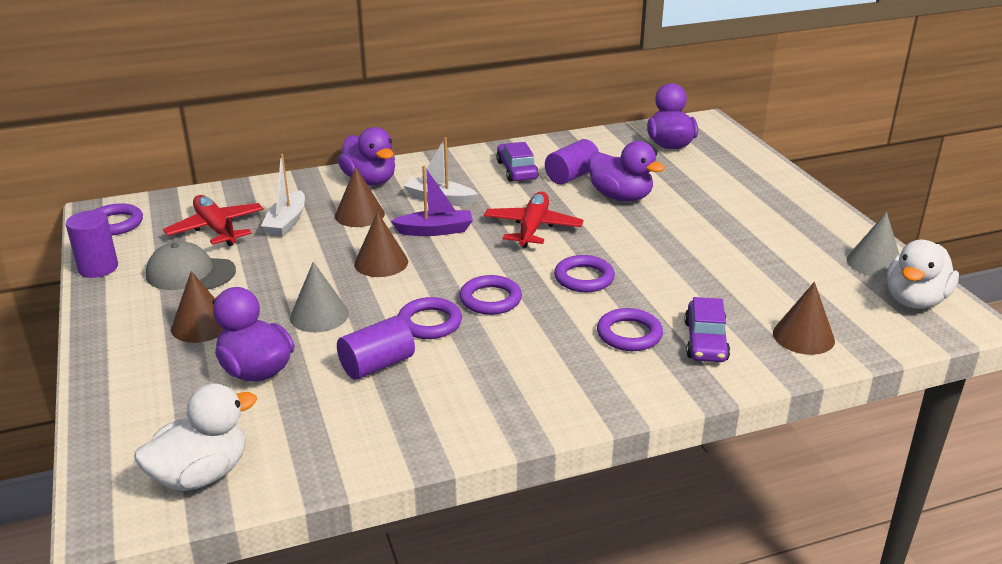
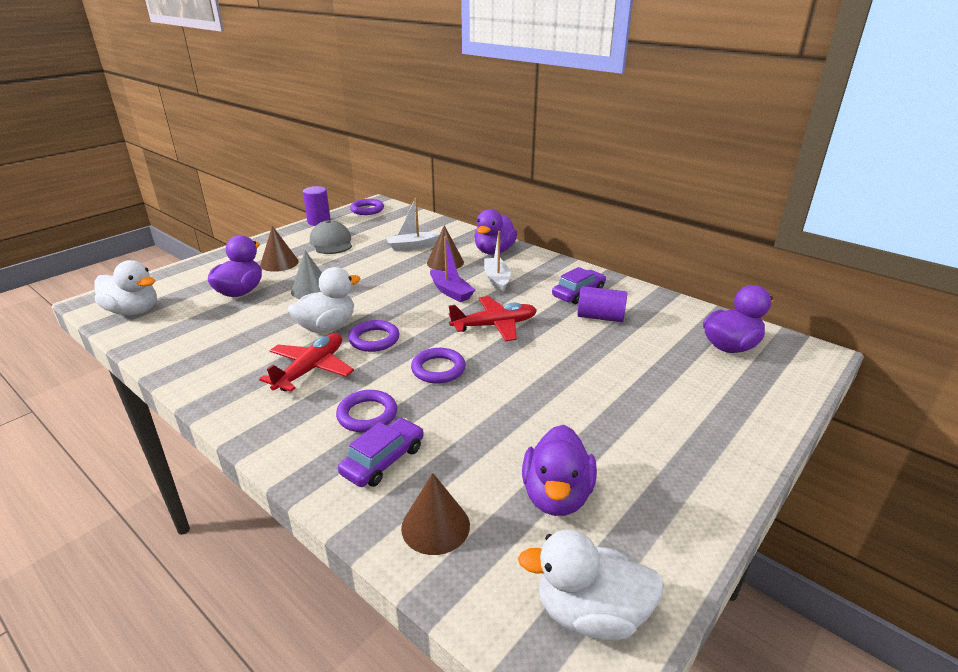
camera: 60 degrees right, 0 degrees up
red plane [163,195,263,246] -> red plane moved to [259,333,354,392]
purple cylinder [337,316,415,380] -> none
brown cone [354,212,408,277] -> none
purple ring [398,297,462,339] -> white duck [288,267,360,333]
purple duck [588,141,665,201] -> purple duck moved to [522,425,597,516]
purple car [684,297,730,362] -> purple car turned 150 degrees clockwise [338,418,424,487]
grey cone [847,212,899,277] -> none

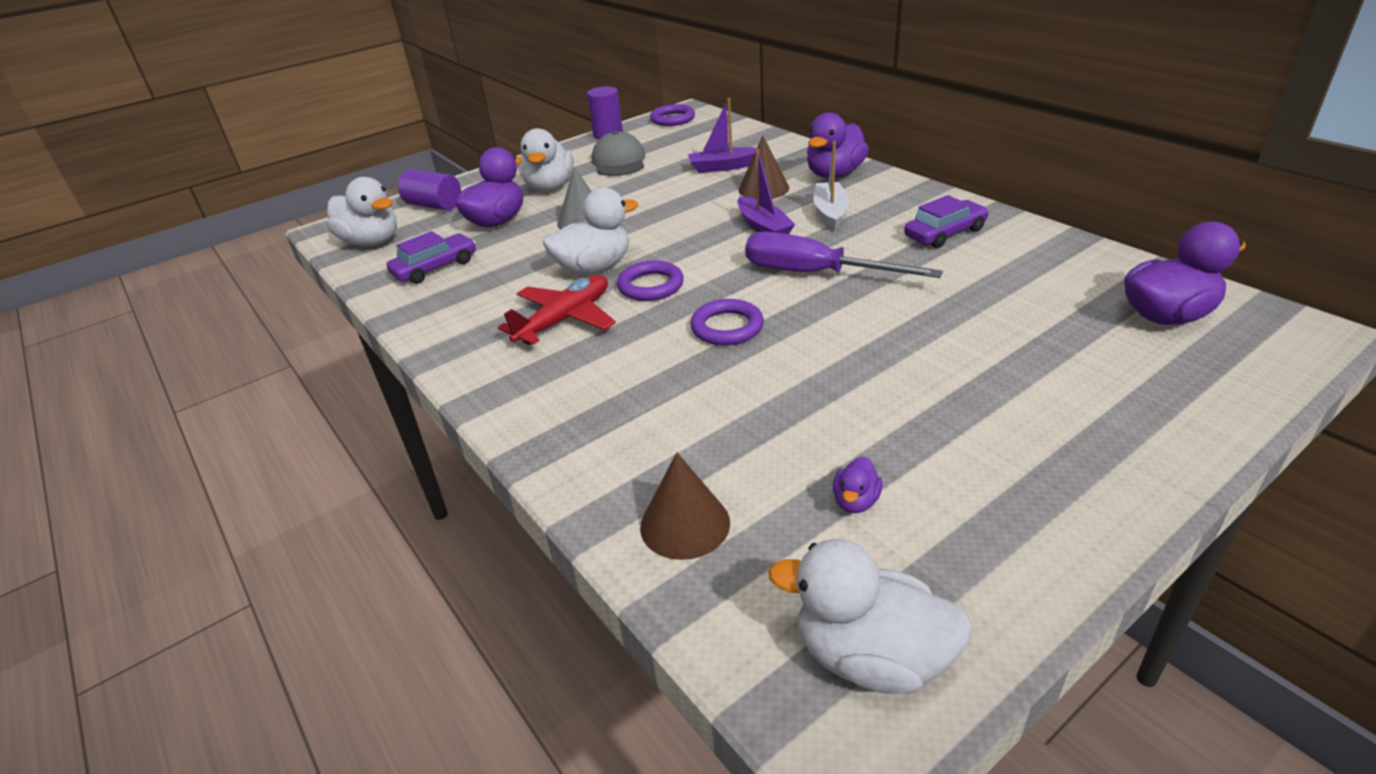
camera: 15 degrees right, 5 degrees up
brown cone [260,226,299,272] -> white duck [518,128,574,191]
purple ring [336,390,397,433] -> none
purple car [338,418,424,487] -> purple car moved to [386,231,476,284]
white boat [386,198,440,251] -> purple boat [688,98,757,173]
red plane [448,296,537,342] -> purple screwdriver [745,232,943,278]
purple duck [522,425,597,516] -> purple duck [833,456,883,513], size x0.47
purple cylinder [577,286,627,322] -> purple cylinder moved to [398,169,461,211]

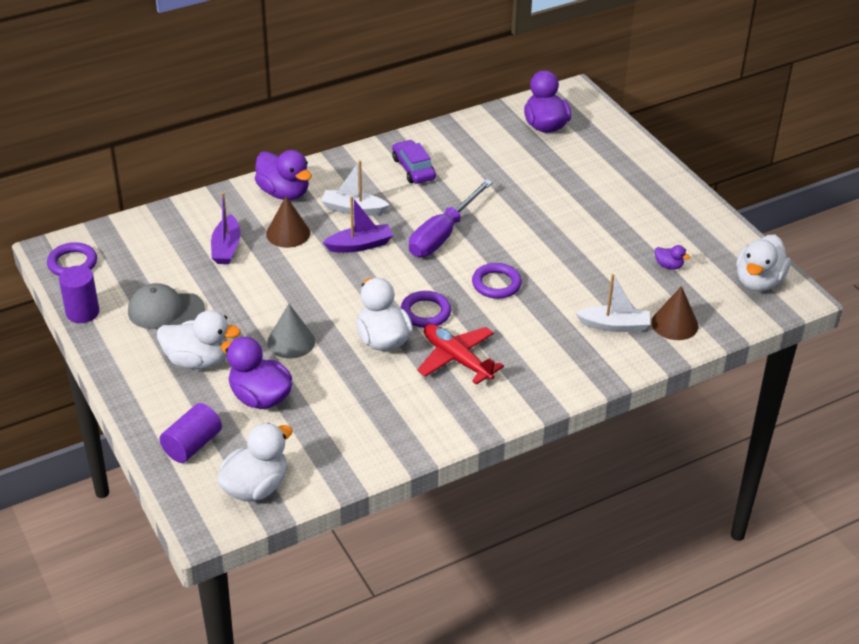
camera: 85 degrees left, 5 degrees up
purple car [386,231,476,284] -> none
none -> white boat [575,274,650,332]

